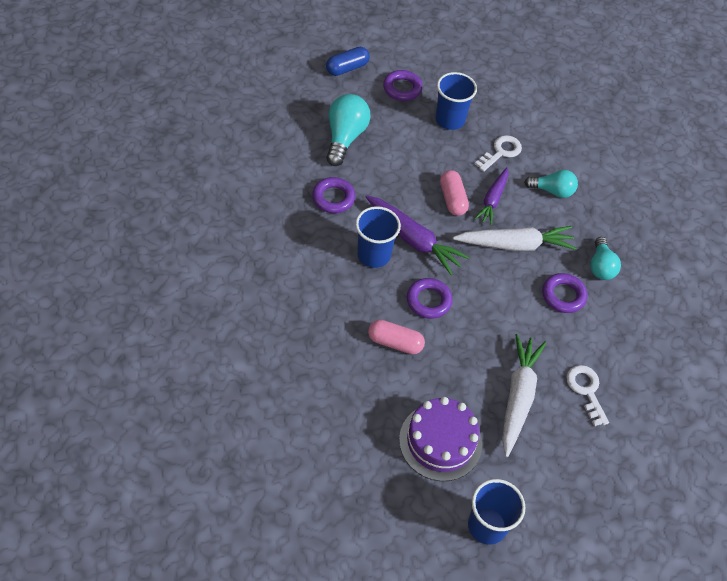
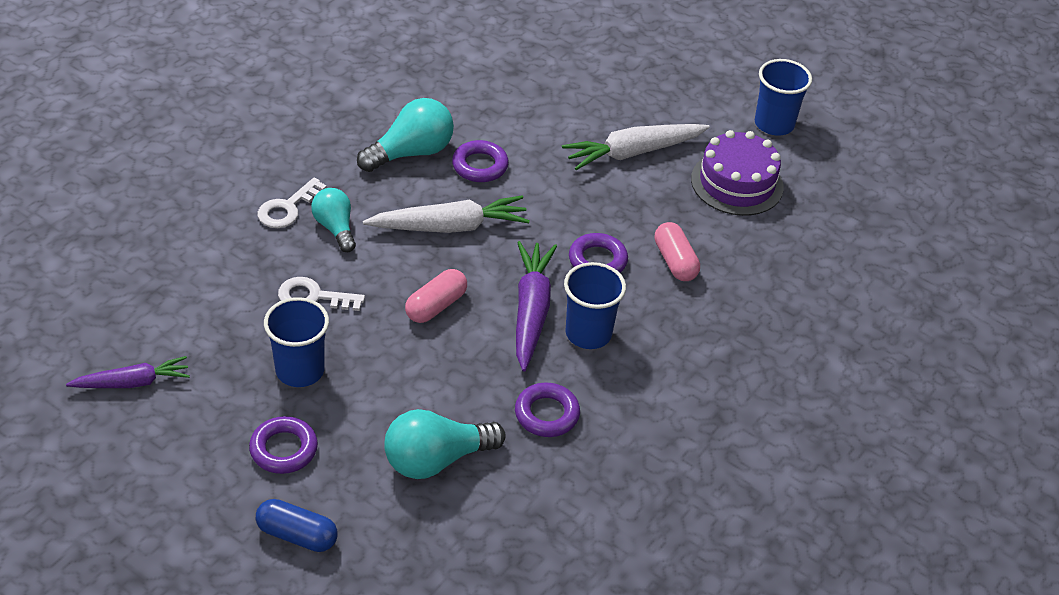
camera: 125 degrees left, 10 degrees down
white carrot [453,226,577,251] -> white carrot turned 120 degrees clockwise [363,195,530,233]
purple carrot [474,167,509,226] -> purple carrot moved to [66,356,190,388]
white key [567,365,609,426] -> white key moved to [258,177,327,228]
turquoise light bulb [590,237,621,280] -> turquoise light bulb [357,98,454,172], size x1.52

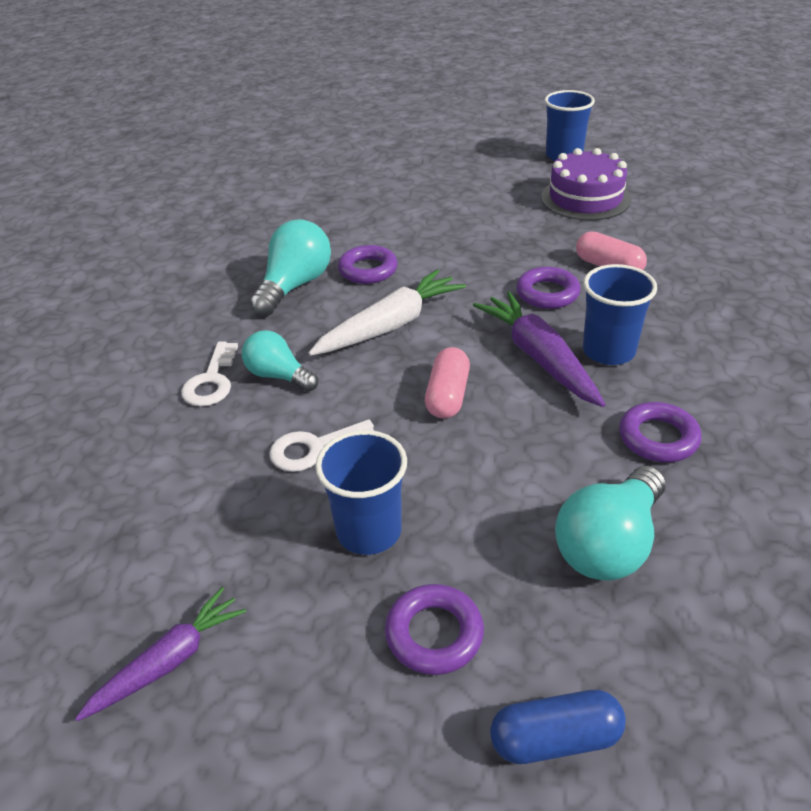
camera: 25 degrees left, 5 degrees down
white carrot [562,124,710,170] -> none

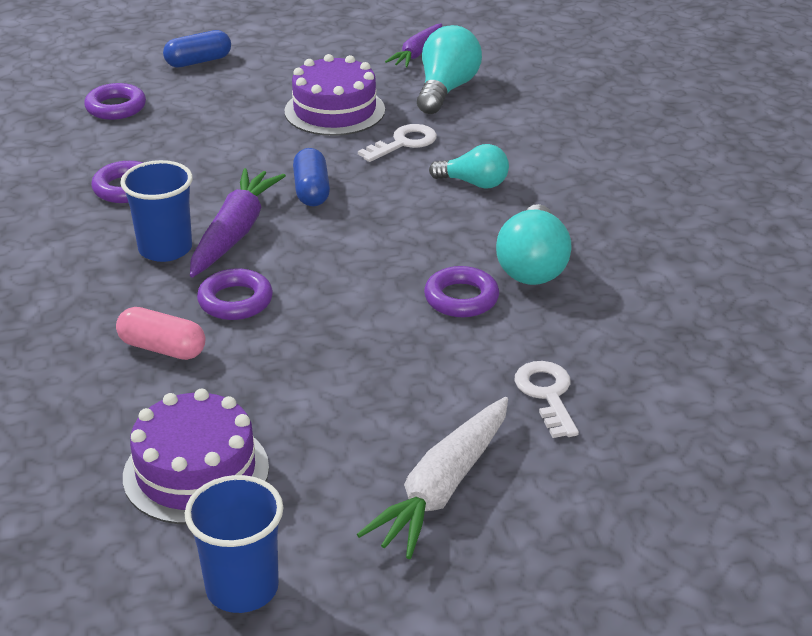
camera: 160 degrees right, 5 degrees down
white key [181,342,238,406] -> white key moved to [515,361,579,438]
white carrot [308,269,466,356] -> white carrot moved to [357,397,508,559]
blue cup [315,430,407,555] -> purple cake [284,54,385,136]
purple ring [385,584,484,675] -> purple ring moved to [84,83,146,120]
pink capsule [425,347,470,419] -> blue capsule [293,148,330,206]
purple carrot [473,291,606,407] -> purple carrot turned 120 degrees counterclockwise [190,168,286,278]
turquoise light bulb [555,466,666,581] -> turquoise light bulb moved to [417,25,482,114]

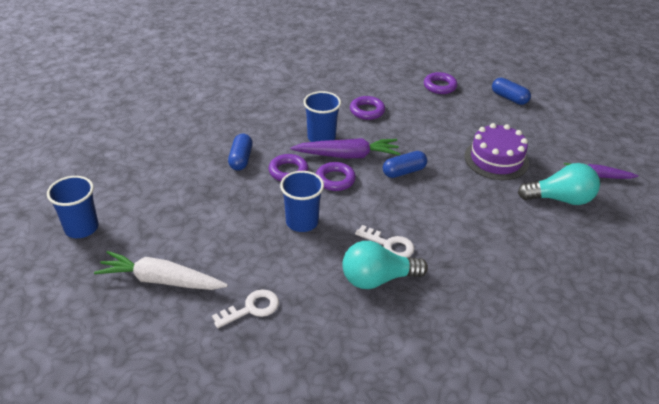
camera: 70 degrees right, 5 degrees up
pink capsule [116,307,205,360] -> blue capsule [228,133,253,171]
purple cake [123,389,269,524] -> none
white key [358,124,437,162] -> white key moved to [355,225,414,258]
purple ring [424,266,499,317] -> purple ring moved to [316,162,356,191]
turquoise light bulb [429,144,509,189] -> none
none -> blue cup [280,171,324,232]

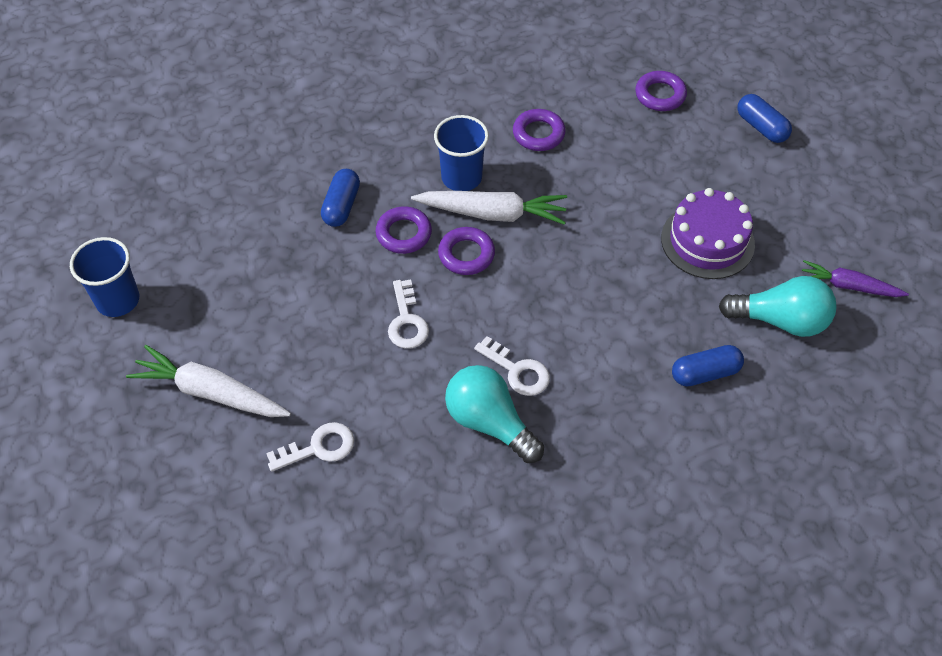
camera: 10 degrees right, 15 degrees up
blue cup [280,171,324,232] -> white key [388,280,429,349]
purple carrot [290,138,400,158] -> white carrot [411,191,567,225]
turquoise light bulb [342,241,428,289] -> turquoise light bulb turned 45 degrees clockwise [445,365,544,463]
blue capsule [383,151,427,178] -> blue capsule moved to [672,345,744,387]

